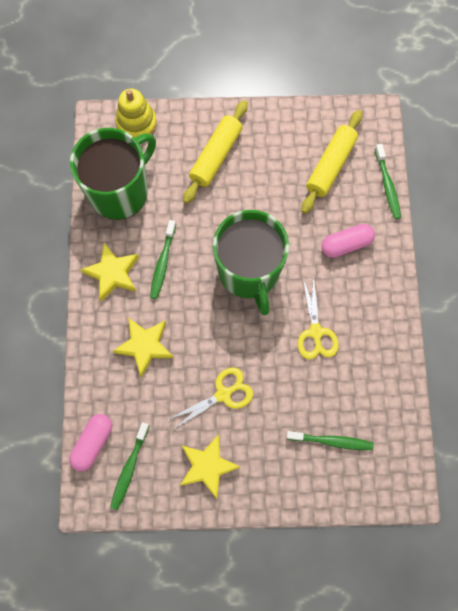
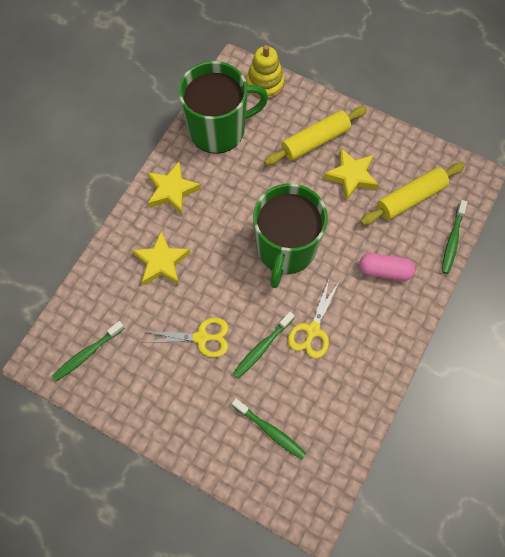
camera: 30 degrees right, 5 degrees down
pink capsule [69,414,112,471] -> none
green toothbrush [150,220,176,299] -> green toothbrush moved to [233,312,294,378]
yellow star [180,434,240,499] -> yellow star moved to [323,149,379,201]

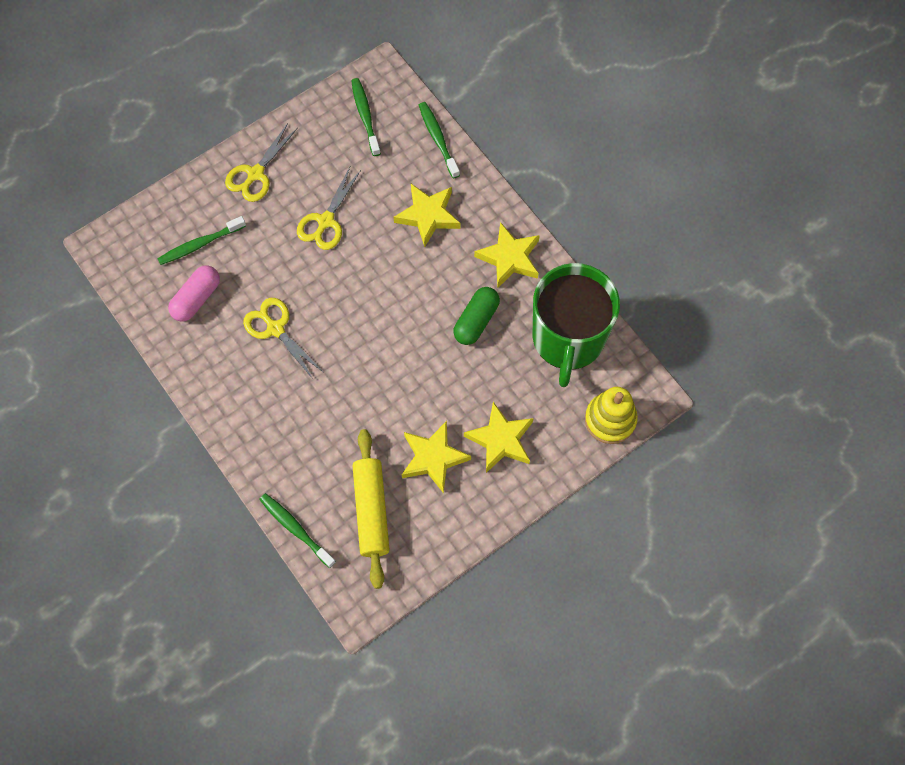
camera: 115 degrees right, 0 degrees up
green toothbrush [233,312,294,378] -> green toothbrush moved to [419,102,460,179]
green mug [253,183,328,288] -> none
yellow rolling pin [264,106,367,165] -> yellow star [464,402,534,473]
pink capsule [359,253,415,281] -> pink capsule moved to [168,265,220,322]
none -> yellow scissors [225,123,297,202]
none -> green capsule [453,287,500,345]

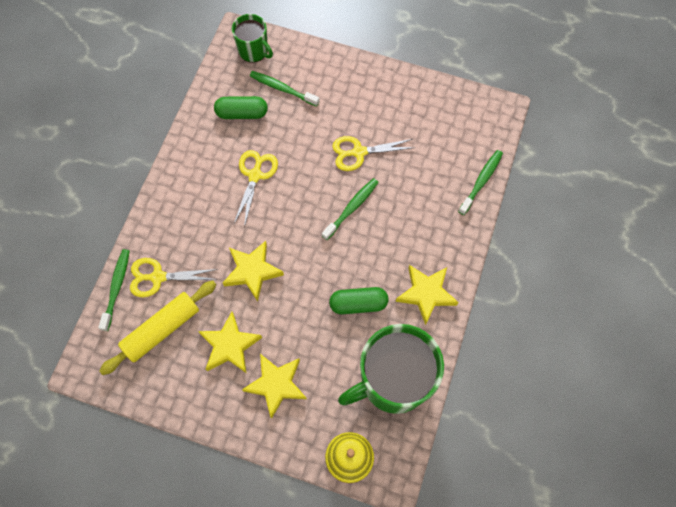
camera: 55 degrees right, 0 degrees up
pink capsule [168,265,220,322] -> green capsule [214,96,268,119]
yellow scissors [225,123,297,202] -> yellow scissors moved to [130,258,218,297]
green toothbrush [351,78,381,156] -> green toothbrush moved to [322,178,379,240]
yellow star [394,184,460,247] -> yellow star moved to [223,241,284,301]
none -> green mug [232,14,273,63]

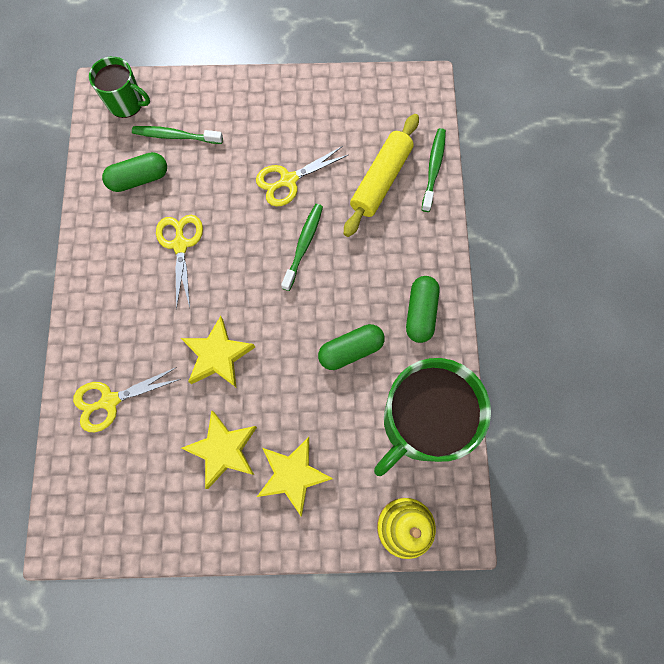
camera: 20 degrees left, 5 degrees up
green toothbrush [98,249,130,331] -> none
yellow rolling pin [99,281,216,375] -> yellow rolling pin moved to [344,114,419,237]
yellow star [396,265,459,325] -> green capsule [406,276,440,343]

